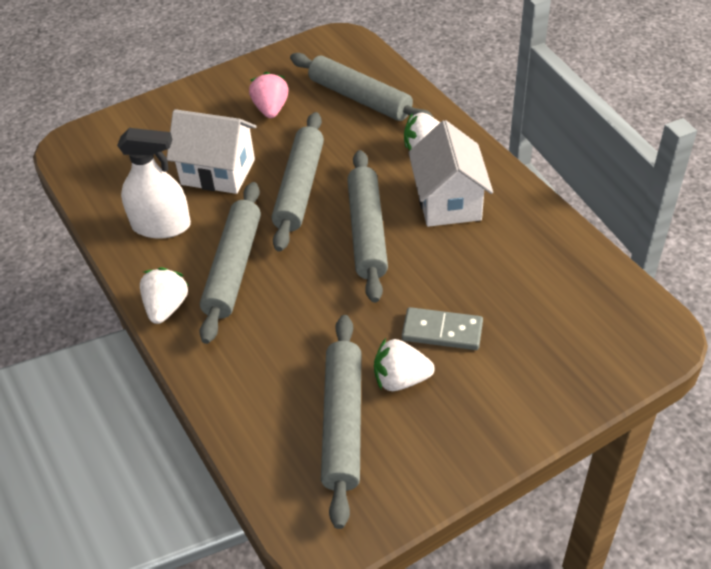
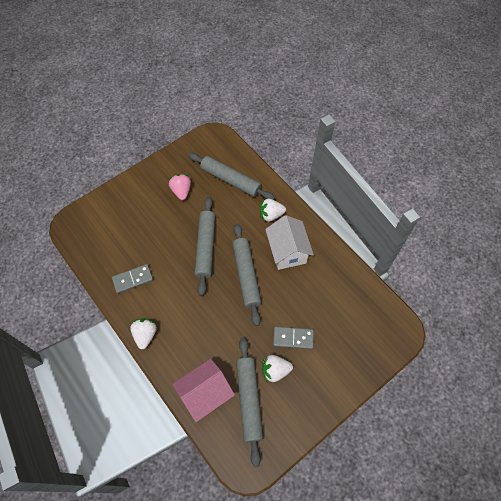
camera: 10 degrees left, 15 degrees up
white spray bottle [117,128,191,239] -> grey domino [112,264,153,294]
white house [167,109,257,194] -> none
grey rolling pin [199,182,261,344] -> none
none -> pink house [173,358,235,422]

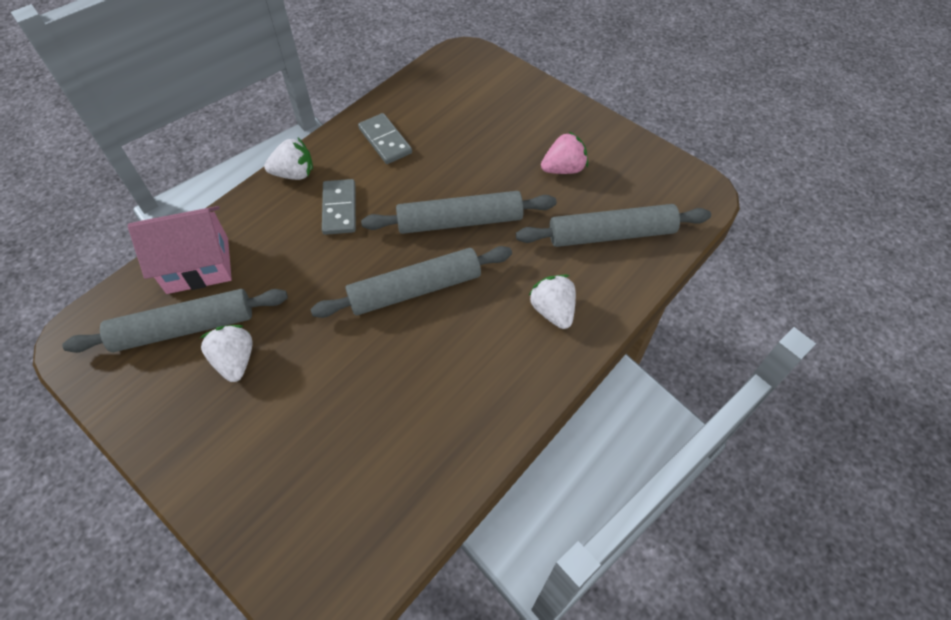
camera: 80 degrees right, 5 degrees down
pink house [173,358,235,422] -> pink house turned 60 degrees counterclockwise [128,206,232,294]
grey rolling pin [188,153,275,200] -> grey rolling pin turned 60 degrees clockwise [516,204,711,247]
white house [265,215,314,270] -> none
grey domino [273,327,314,349] -> grey domino moved to [322,179,356,235]

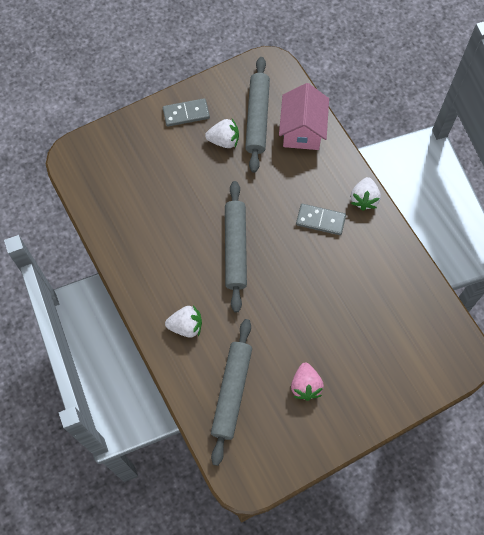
camera: 110 degrees right, 10 degrees up
grey domino [358,113,412,164] -> grey domino moved to [163,98,210,126]
grey rolling pin [361,191,557,234] -> none

